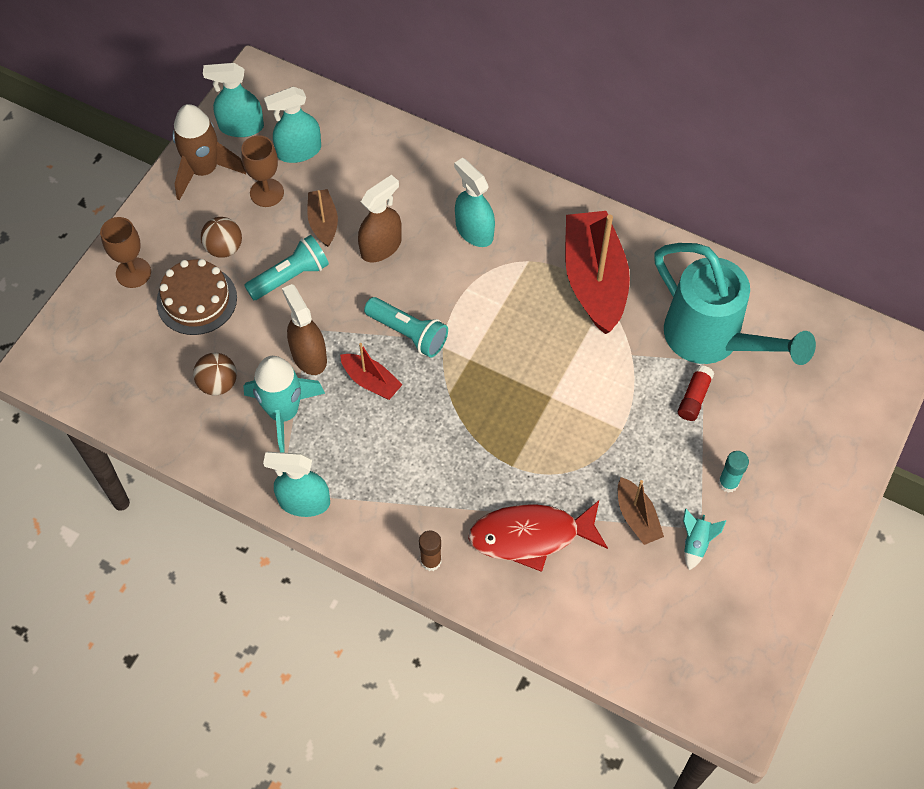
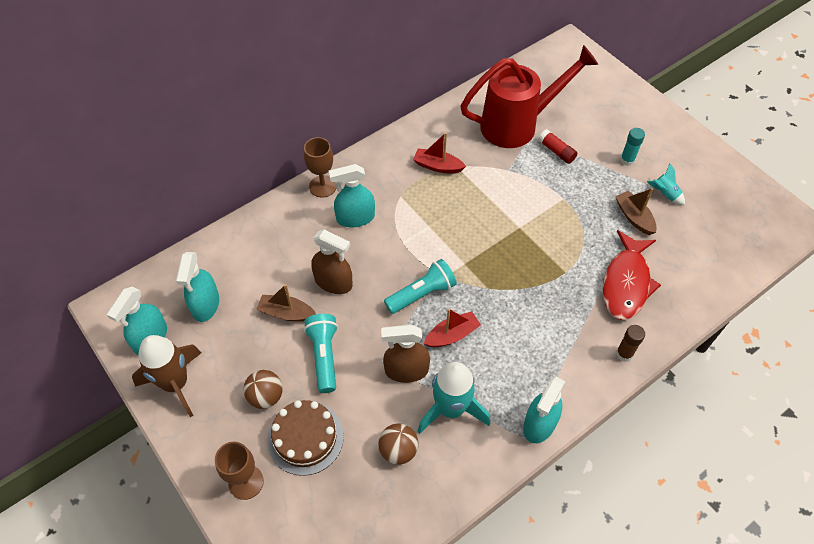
camera: 65 degrees left, 5 degrees down
brown goblet [241,135,284,207] -> brown goblet moved to [304,137,336,198]
brown spray bottle [358,175,402,262] -> brown spray bottle turned 135 degrees clockwise [311,229,353,294]
red boat [565,211,630,334] -> red boat [413,133,466,173], size x0.49
brown boat [618,477,664,545] -> brown boat turned 120 degrees counterclockwise [615,188,657,235]
turquoise watering can [654,243,816,365] -> red watering can [460,45,598,148]

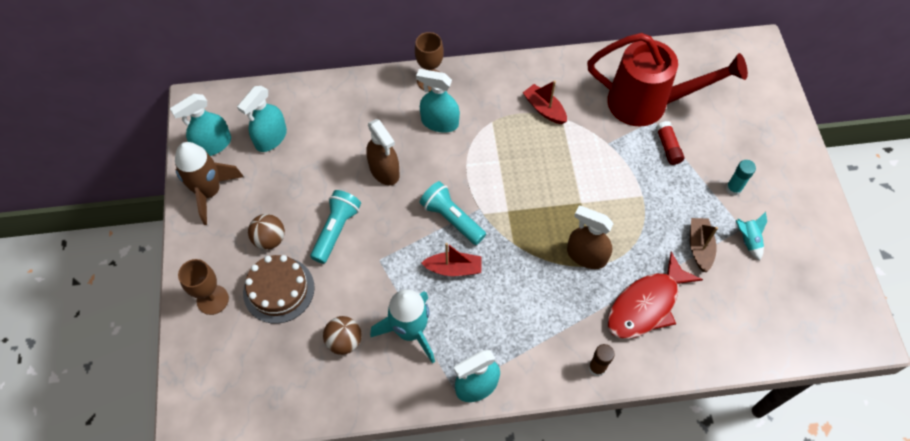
camera: 30 degrees right, 5 degrees up
brown boat [257,284,316,322] -> none
brown spray bottle [381,325,430,383] -> brown spray bottle moved to [567,206,613,269]
turquoise flashlight [384,259,457,314] -> turquoise flashlight turned 135 degrees counterclockwise [420,181,486,245]

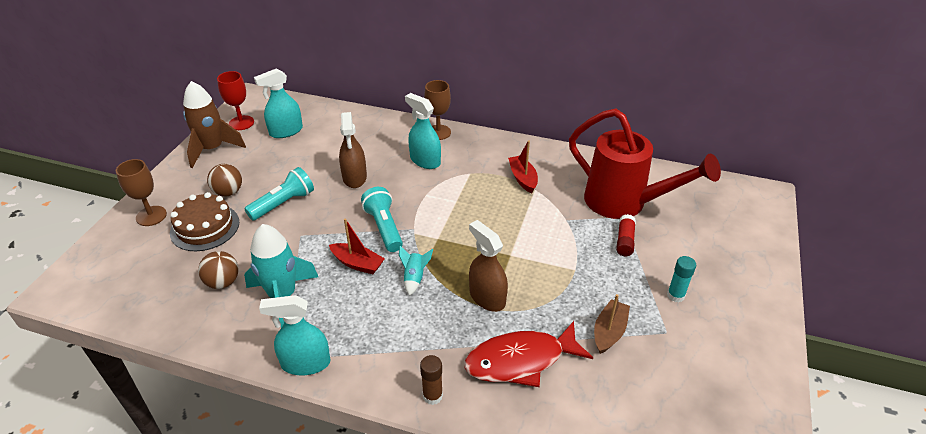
camera: 25 degrees right, 20 degrees down
turquoise spray bottle [170,94,231,156] -> red goblet [217,71,254,130]
turquoise rocket [736,212,767,261] -> turquoise rocket moved to [399,246,433,296]

